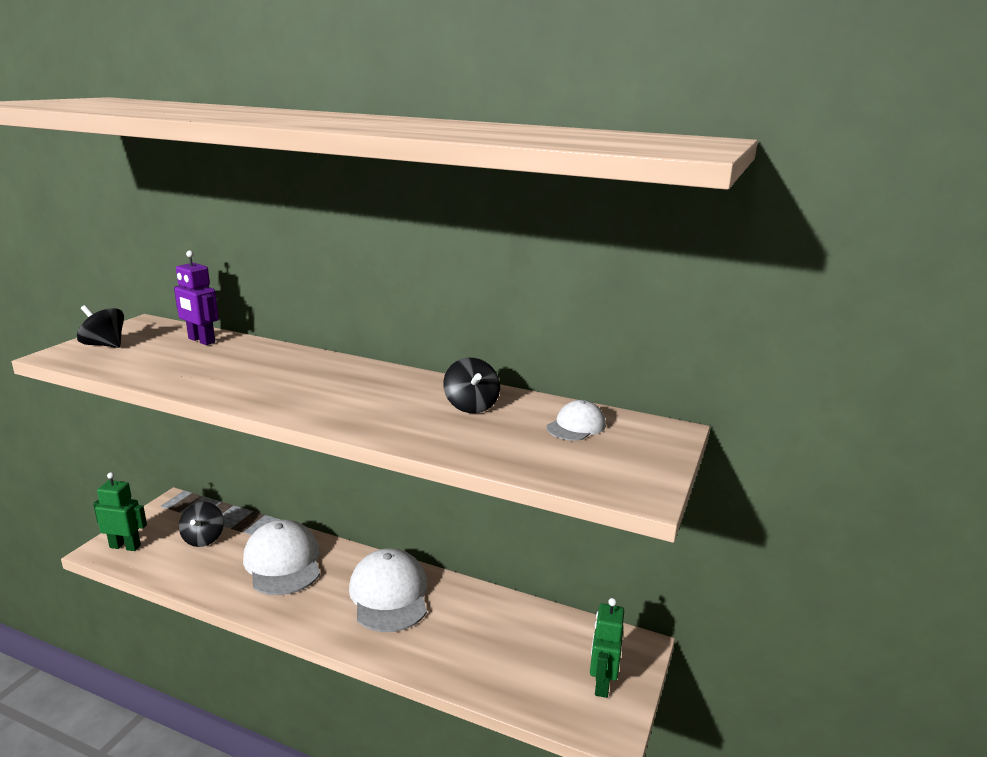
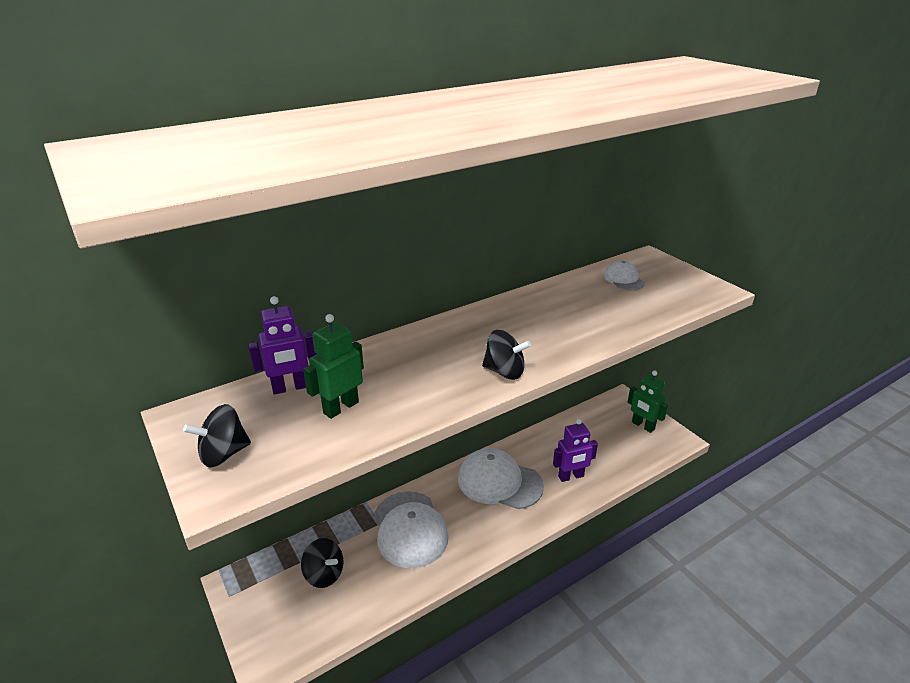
camera: 55 degrees left, 10 degrees up
green robot [93,472,147,551] -> green robot moved to [303,314,364,419]
white cap [243,520,320,595] -> white cap turned 120 degrees counterclockwise [375,491,449,568]
black spinning top [443,358,500,413] -> black spinning top moved to [482,330,531,380]
none -> purple robot [553,419,598,482]

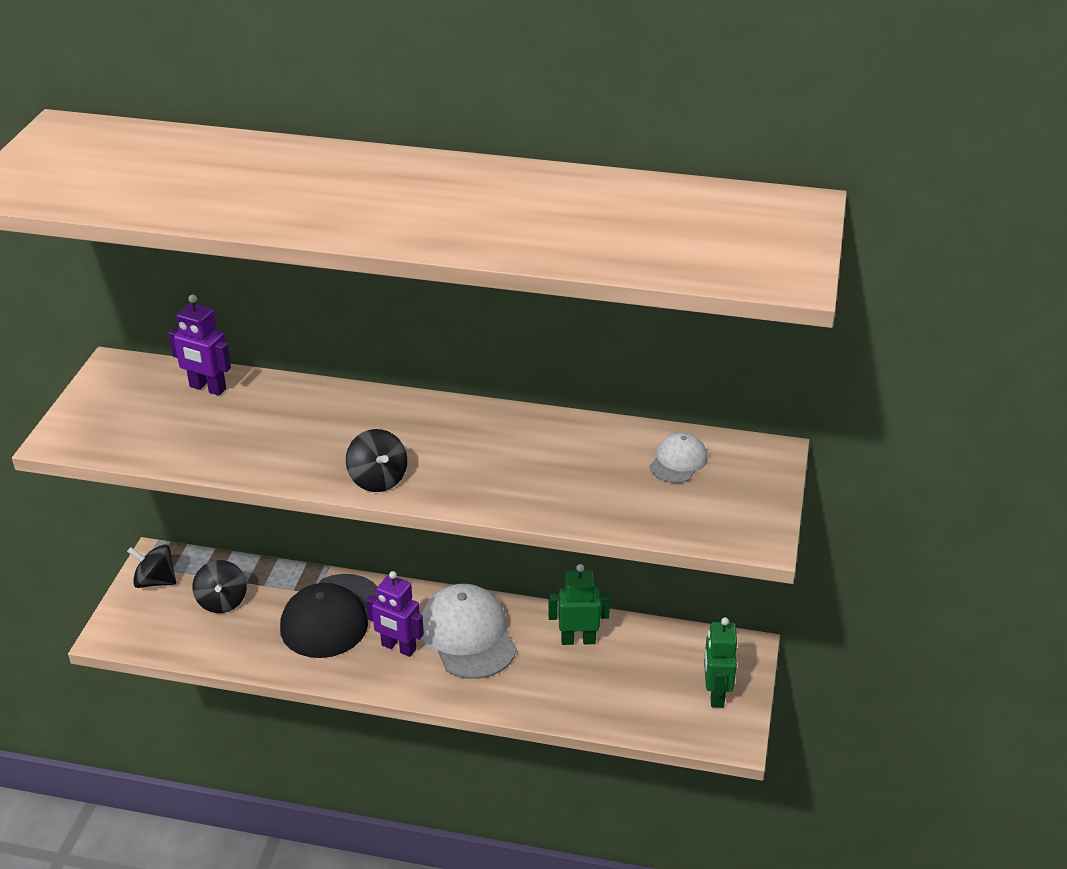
camera: 45 degrees right, 5 degrees up
black spinning top [183,404,251,468] -> black spinning top moved to [127,544,176,588]
green robot [303,314,364,419] -> green robot moved to [548,564,610,645]
white cap [375,491,449,568] -> black cap [280,574,378,658]
purple robot [553,419,598,482] -> purple robot moved to [366,571,424,657]

